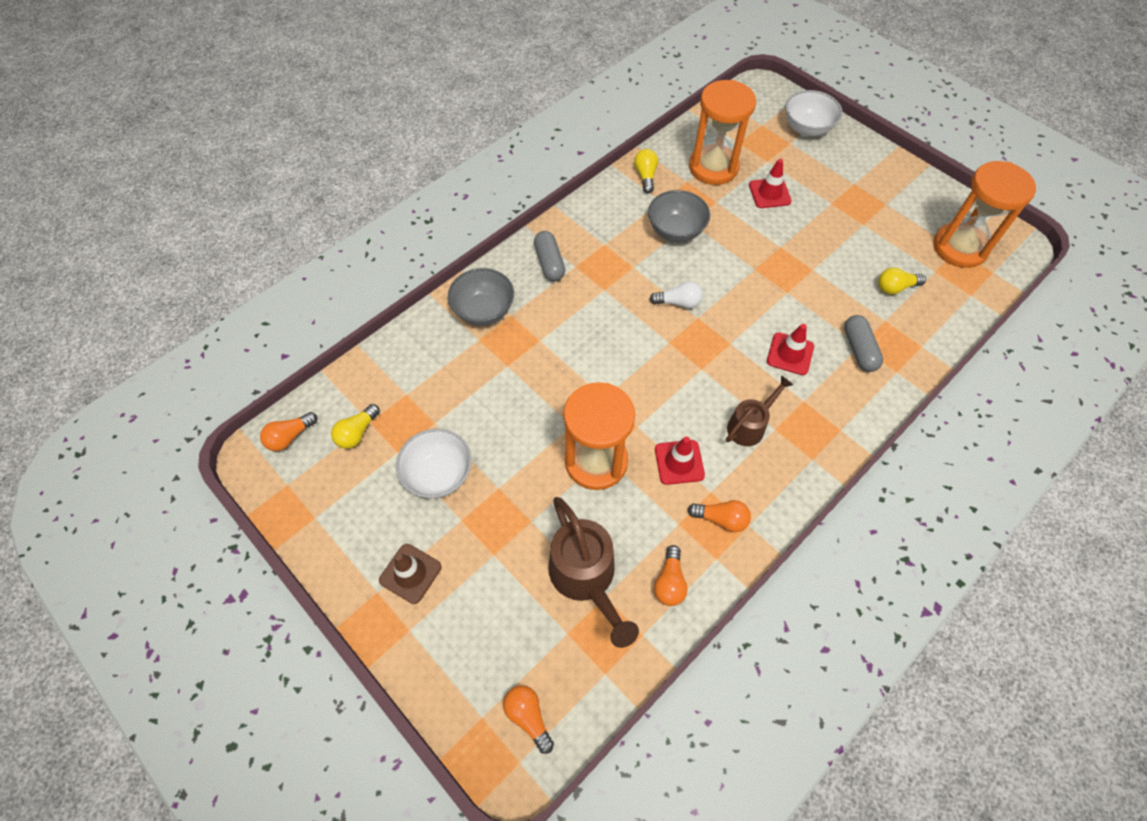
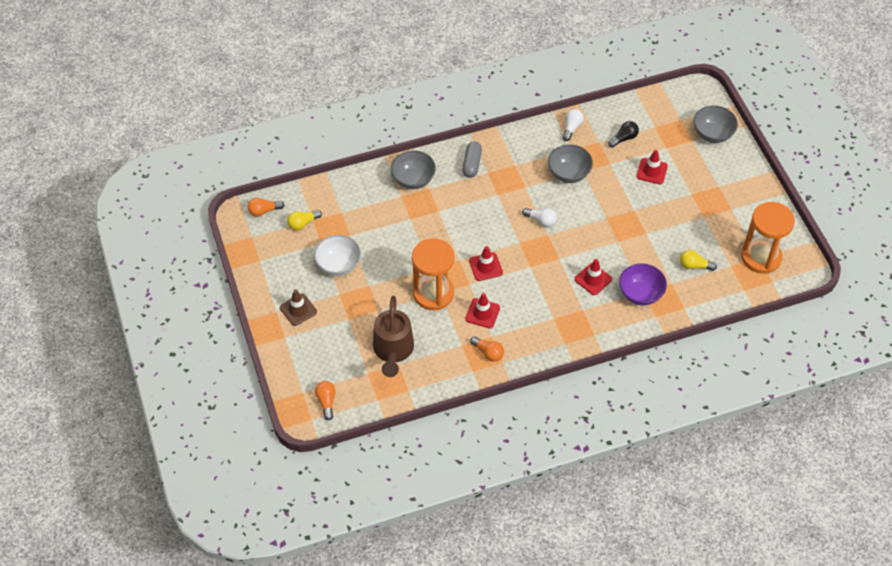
camera: 25 degrees right, 5 degrees down
yellow light bulb [634,149,658,193] -> white light bulb [563,109,584,141]
orange light bulb [654,545,688,606] -> none
orange hourglass [689,80,756,185] -> black light bulb [608,121,639,148]
brown watering can [726,376,793,446] -> none
white bowl [785,90,843,137] -> grey bowl [694,105,738,143]
grey capsule [844,315,883,372] -> purple bowl [619,263,667,306]
none -> red traffic cone [469,246,503,281]

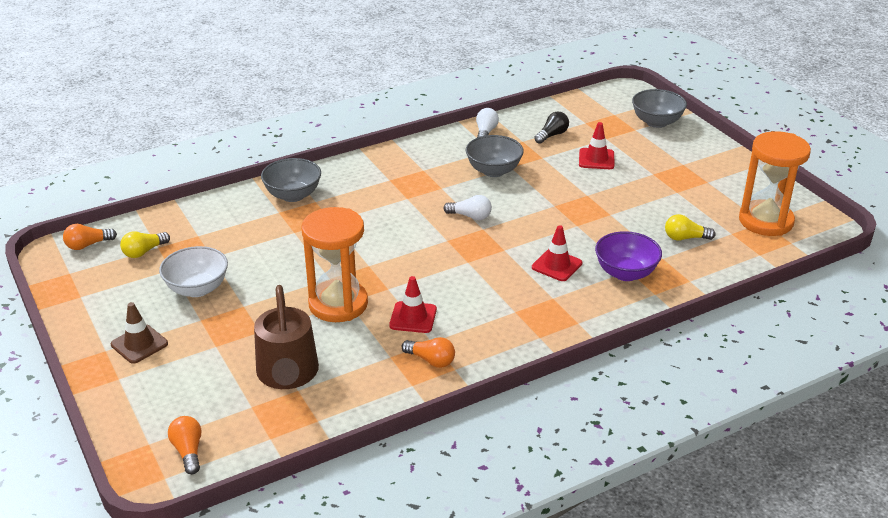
camera: 10 degrees left, 20 degrees down
grey capsule [462,141,482,178] -> none
red traffic cone [469,246,503,281] -> none

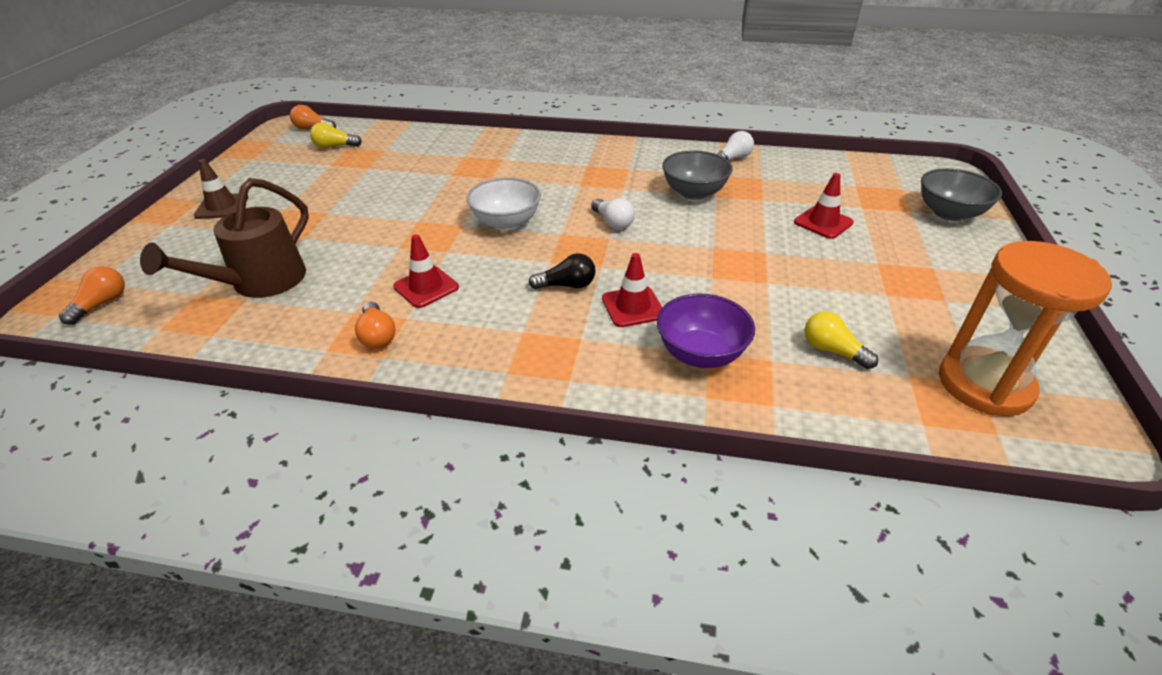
camera: 40 degrees right, 5 degrees up
white bowl [159,246,228,297] -> white bowl moved to [467,177,541,231]
grey bowl [261,158,321,202] -> none
orange hourglass [302,207,368,322] -> none
black light bulb [534,112,569,144] -> black light bulb moved to [529,253,596,290]

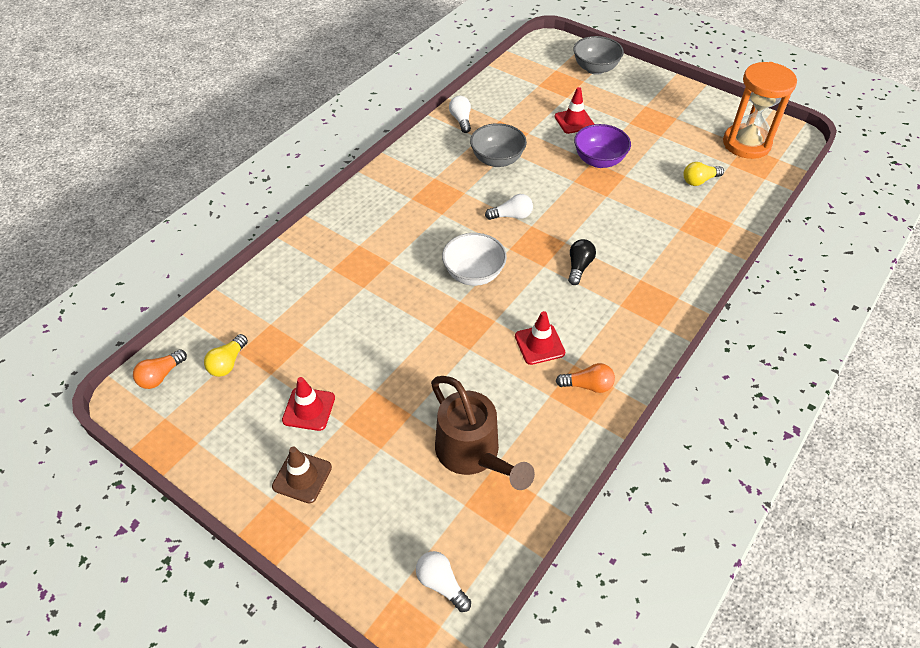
camera: 65 degrees left, 10 degrees up
orange light bulb [59,266,125,325] -> white light bulb [416,551,471,612]
red traffic cone [602,253,662,327] -> red traffic cone moved to [282,377,335,431]
purple bowl [657,294,755,368] -> purple bowl moved to [574,124,631,168]

